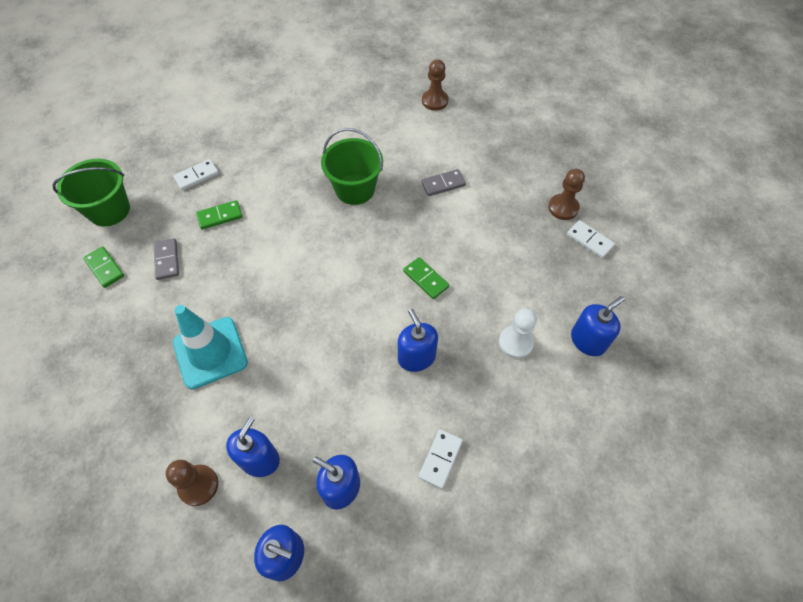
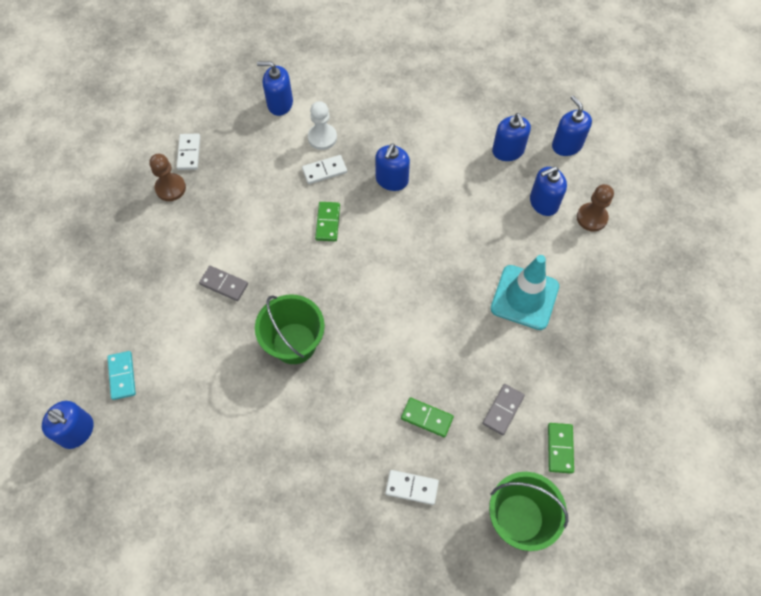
camera: 135 degrees left, 5 degrees up
white domino [418,429,463,489] -> white domino moved to [302,155,347,184]
brown pawn [422,59,448,111] -> turquoise domino [107,351,136,400]
none -> blue soap dispenser [42,401,94,449]

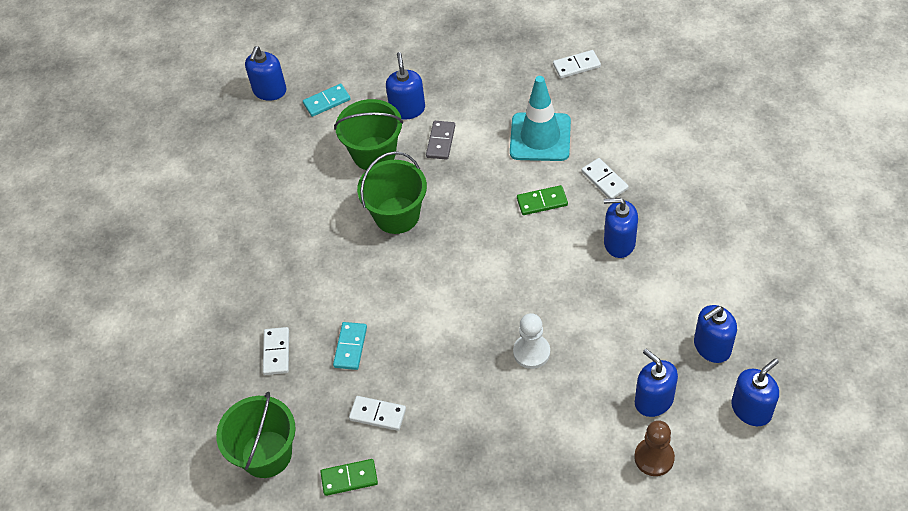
camera: 80 degrees right, 10 degrees down
brown pawn [149,154,186,201] -> none
blue soap dispenser [257,61,293,116] -> blue soap dispenser moved to [386,52,425,120]
white pawn [308,101,337,150] -> white pawn moved to [513,313,550,369]
green domino [401,397,454,438] -> turquoise domino [333,322,367,370]
grey domino [482,384,525,435] -> white domino [349,396,406,431]
turquoise traffic cone [491,255,559,330] -> turquoise traffic cone moved to [510,76,571,161]
none -> green bucket [334,99,403,170]

